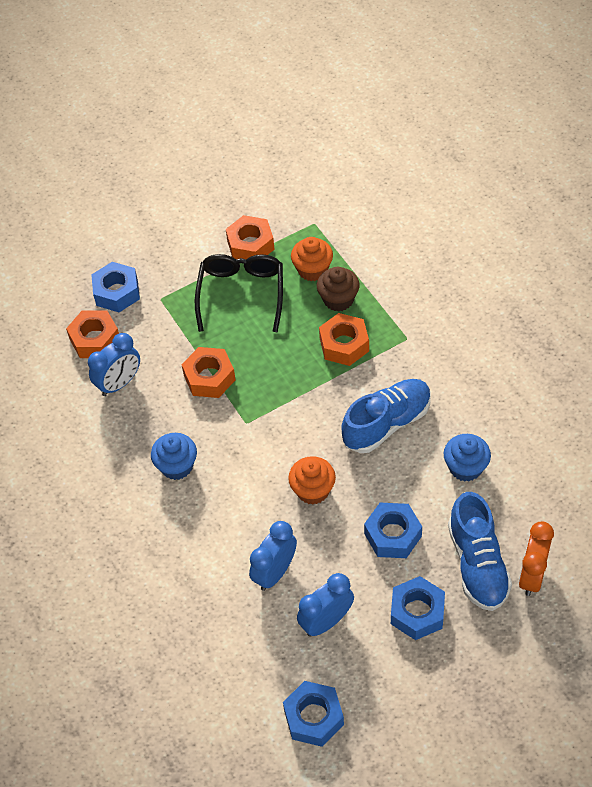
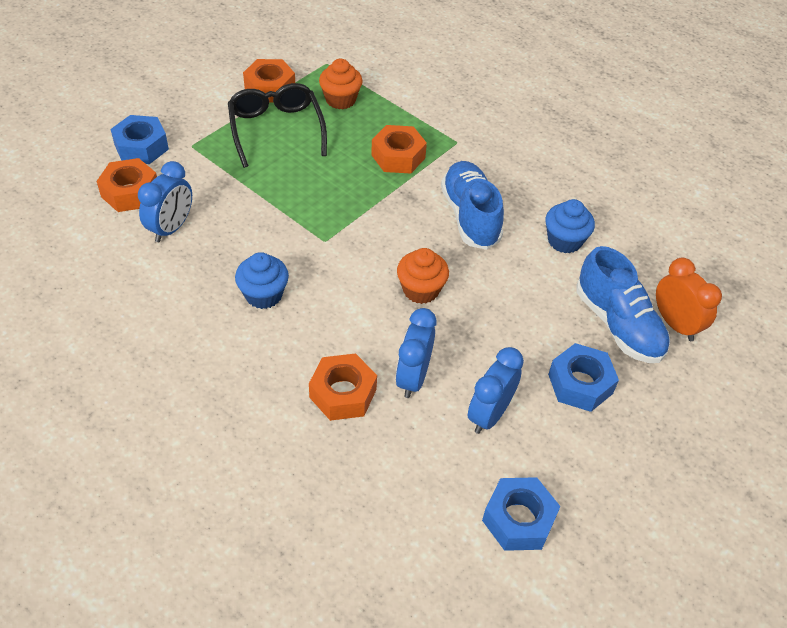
camera: 25 degrees left, 5 degrees down
orange nut [181,347,236,398] -> orange nut moved to [309,353,377,421]
brown cupcake [317,267,360,312] -> none
blue shoe [342,379,431,453] -> blue shoe turned 45 degrees counterclockwise [441,161,504,250]
blue nut [364,503,422,558] -> none
orange clock [519,522,554,596] -> orange clock turned 150 degrees clockwise [656,258,722,341]

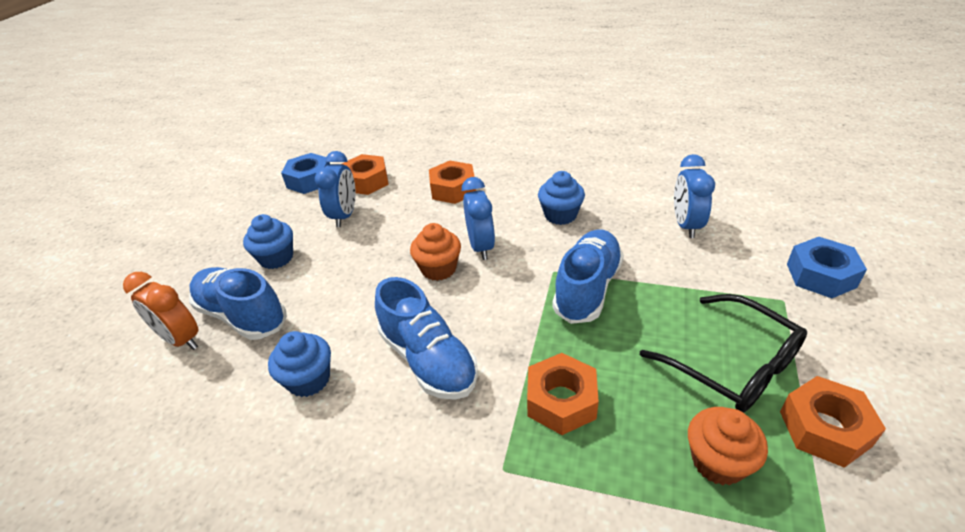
camera: 160 degrees right, 10 degrees down
orange nut [97,158,157,212] -> orange nut moved to [342,154,389,195]
blue clock [396,308,436,398] -> blue clock moved to [462,177,495,260]
blue nut [548,343,619,412] -> blue cupcake [243,214,293,269]
none -> blue shoe [552,229,624,324]

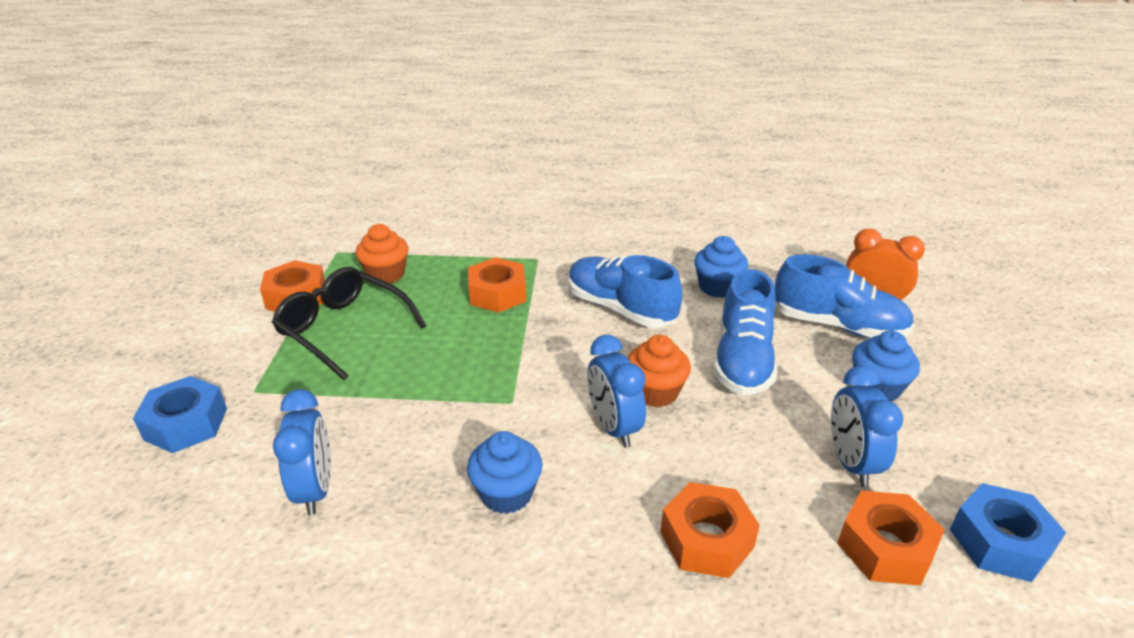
camera: 165 degrees right, 5 degrees down
blue shoe [552,229,624,324] -> blue shoe moved to [714,269,777,395]

